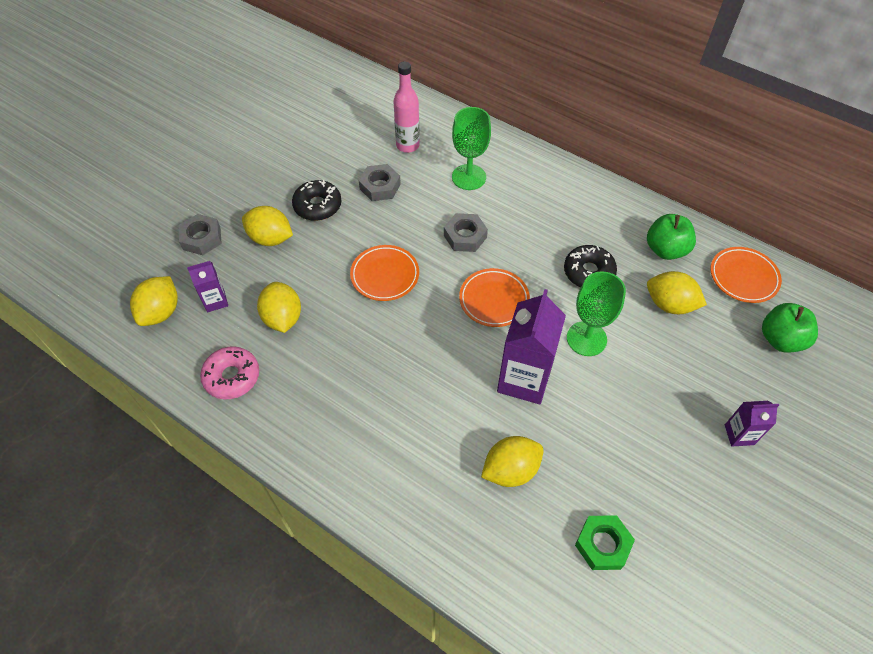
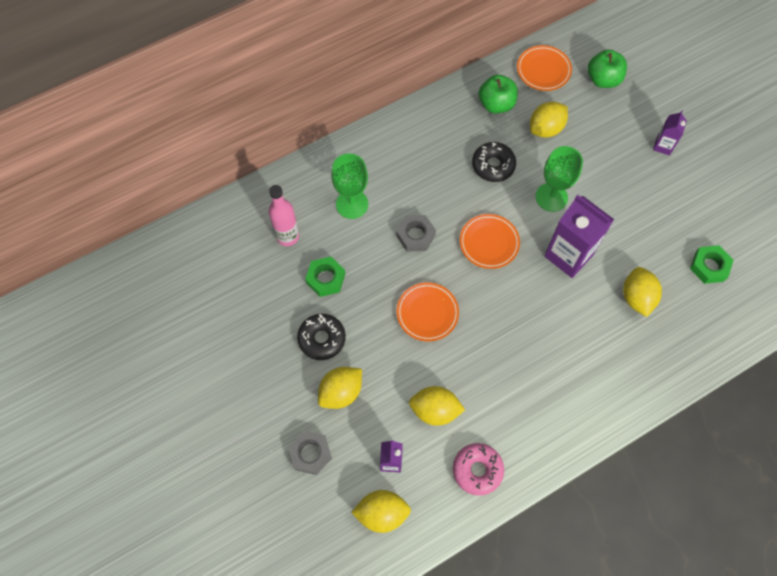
camera: 65 degrees left, 10 degrees up
yellow lemon [130,276,178,326] -> yellow lemon turned 45 degrees counterclockwise [351,490,411,533]
grey nut [359,164,401,201] -> green nut [305,256,345,297]

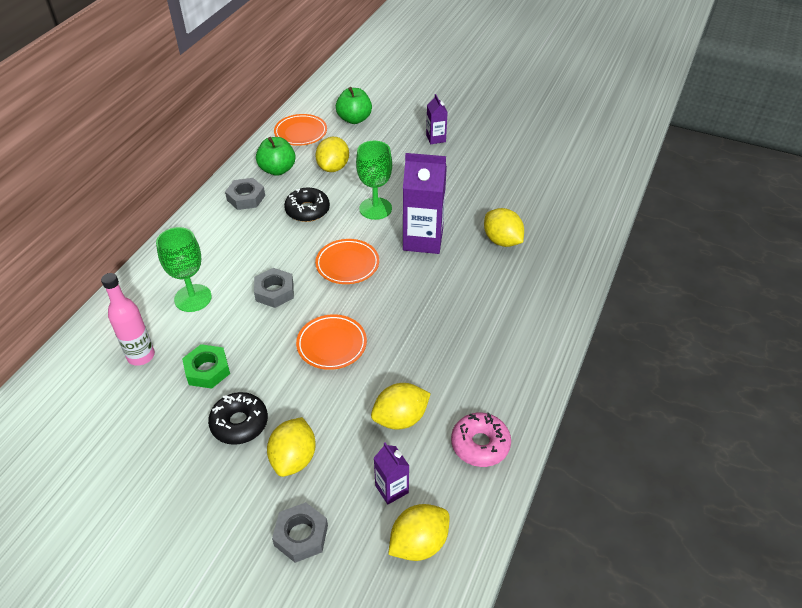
camera: 35 degrees left, 20 degrees down
green nut [690,245,734,284] -> none
none -> grey nut [225,178,265,210]

